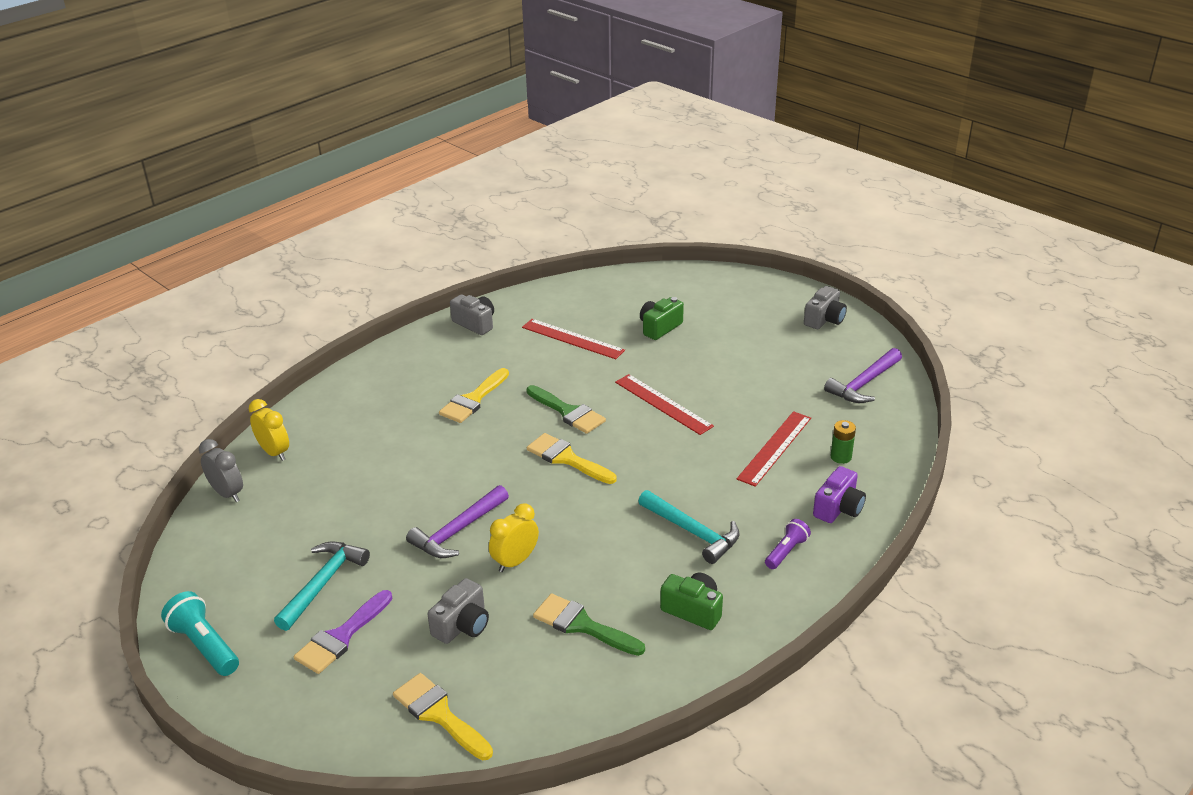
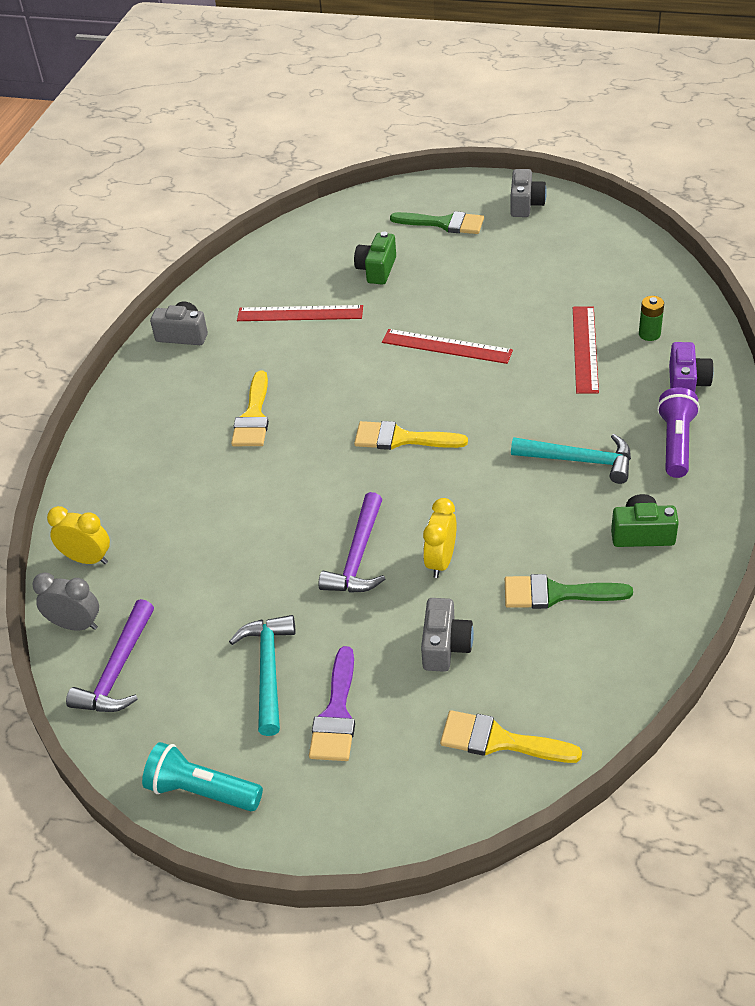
camera: 25 degrees left, 10 degrees up
green brush [526,385,606,434] -> green brush moved to [390,211,484,234]
purple flashlight [765,519,811,569] -> purple flashlight [657,387,700,478], size x1.56
purple hammer [824,348,902,403] -> purple hammer moved to [66,599,154,712]

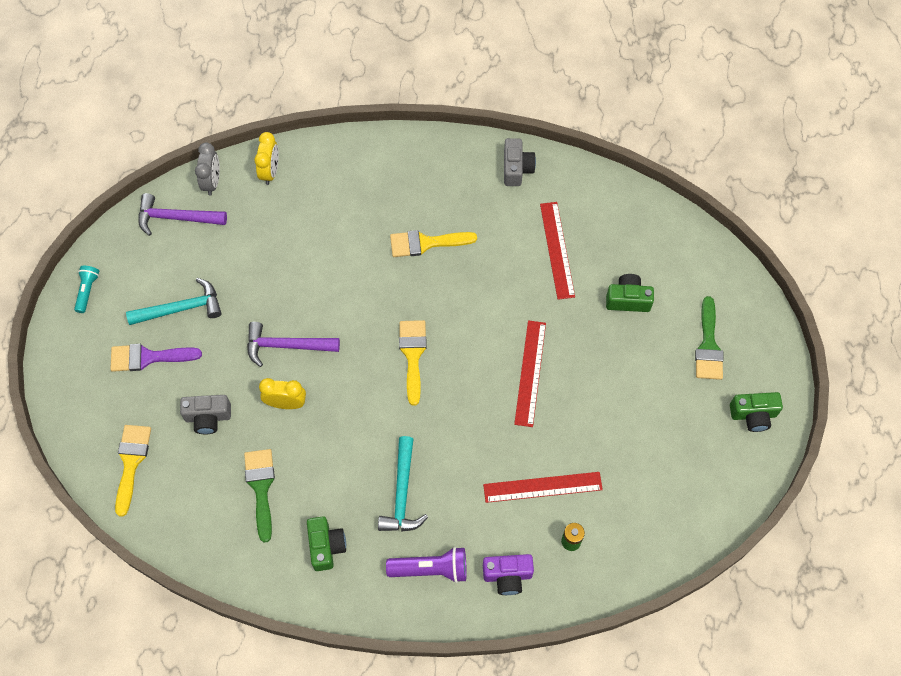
camera: 75 degrees right, 20 degrees up
turquoise flashlight [142,742,263,811] -> turquoise flashlight [74,266,99,313], size x0.64
grey camera [510,169,547,217] -> green camera [730,392,783,432]

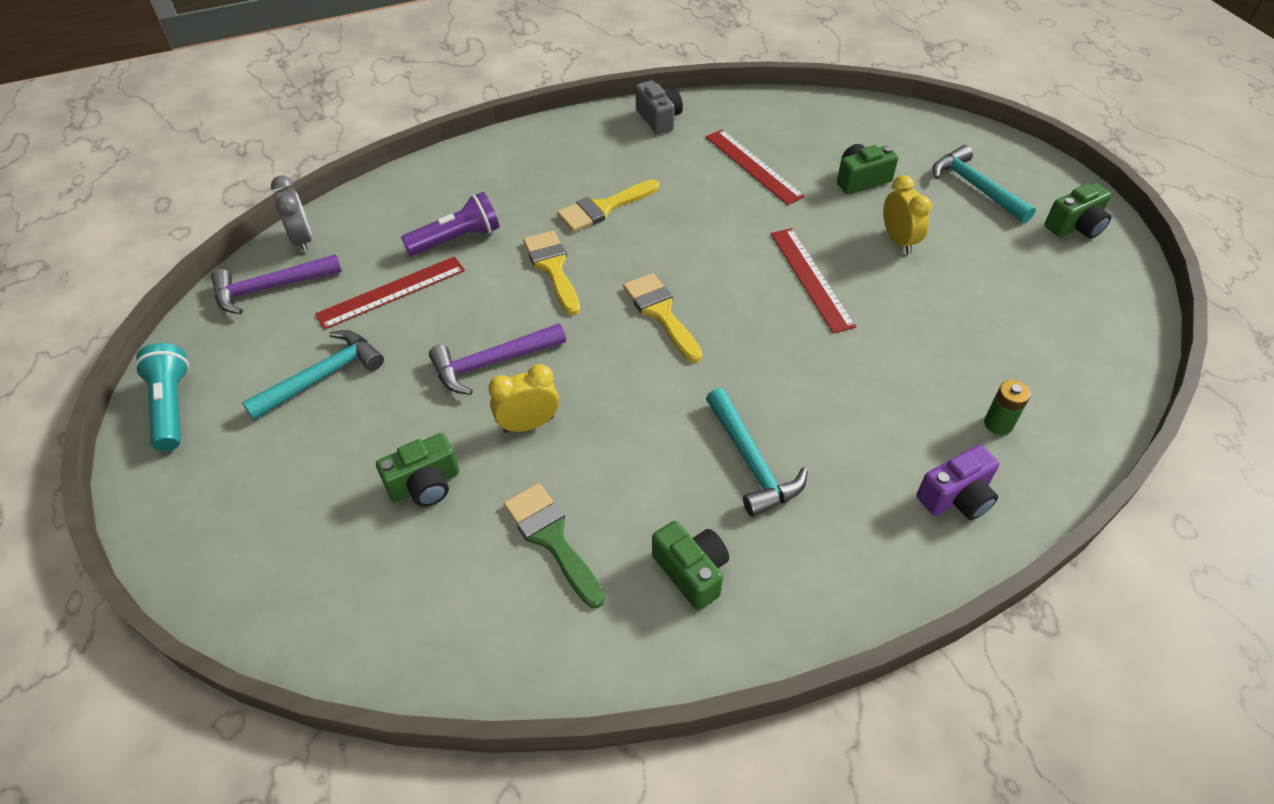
camera: 25 degrees left, 15 degrees down
turquoise flashlight [74,266,99,313] -> turquoise flashlight [134,343,189,451], size x1.56
purple brush [110,344,202,372] -> none
yellow brush [115,425,151,517] -> yellow brush moved to [523,230,580,315]
grey camera [180,395,231,434] -> green camera [376,433,459,507]
yellow clock [254,132,279,185] -> yellow clock moved to [883,175,932,254]
purple flashlight [386,547,467,583] -> purple flashlight moved to [401,192,499,256]
red ruler [483,472,603,503] -> red ruler moved to [315,256,465,330]
green brush [695,296,724,380] -> turquoise hammer [932,145,1036,223]

